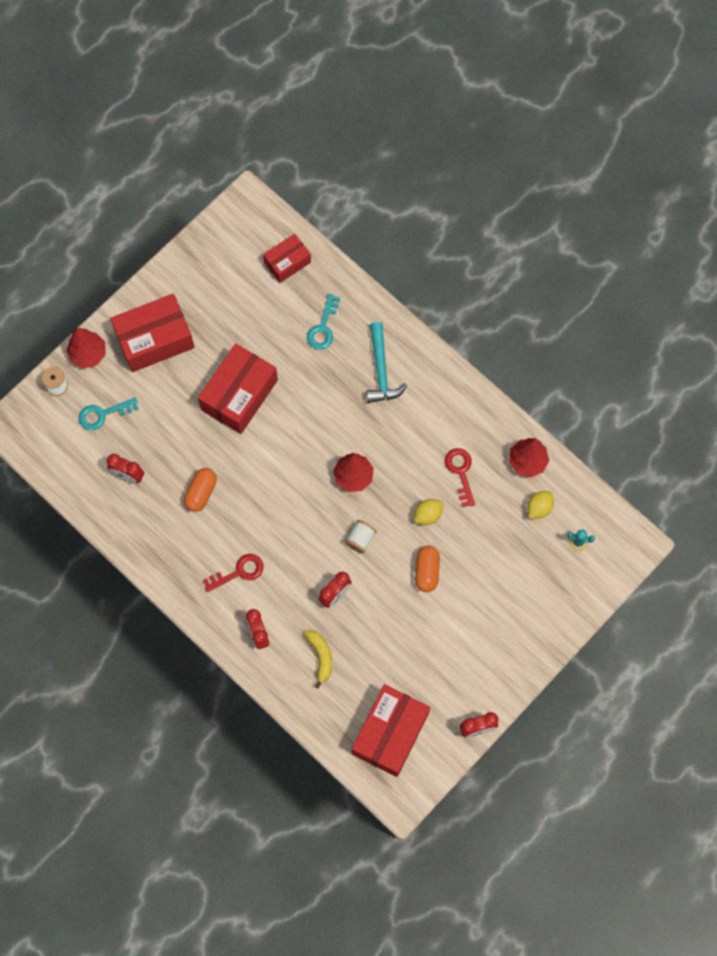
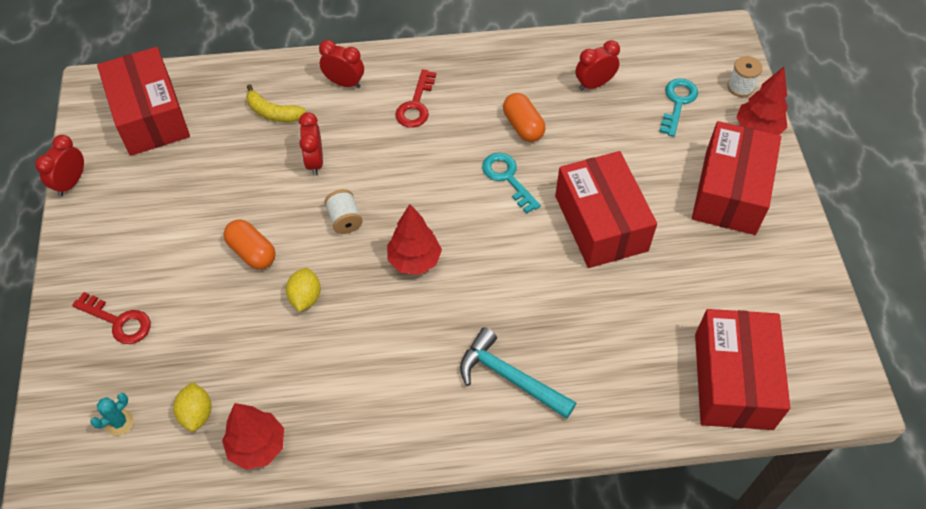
camera: 130 degrees right, 15 degrees down
red box [263,234,311,283] -> red box [695,309,790,430], size x1.72
turquoise key [307,294,340,350] -> turquoise key moved to [482,153,541,213]
red key [445,448,475,507] -> red key moved to [72,292,151,344]

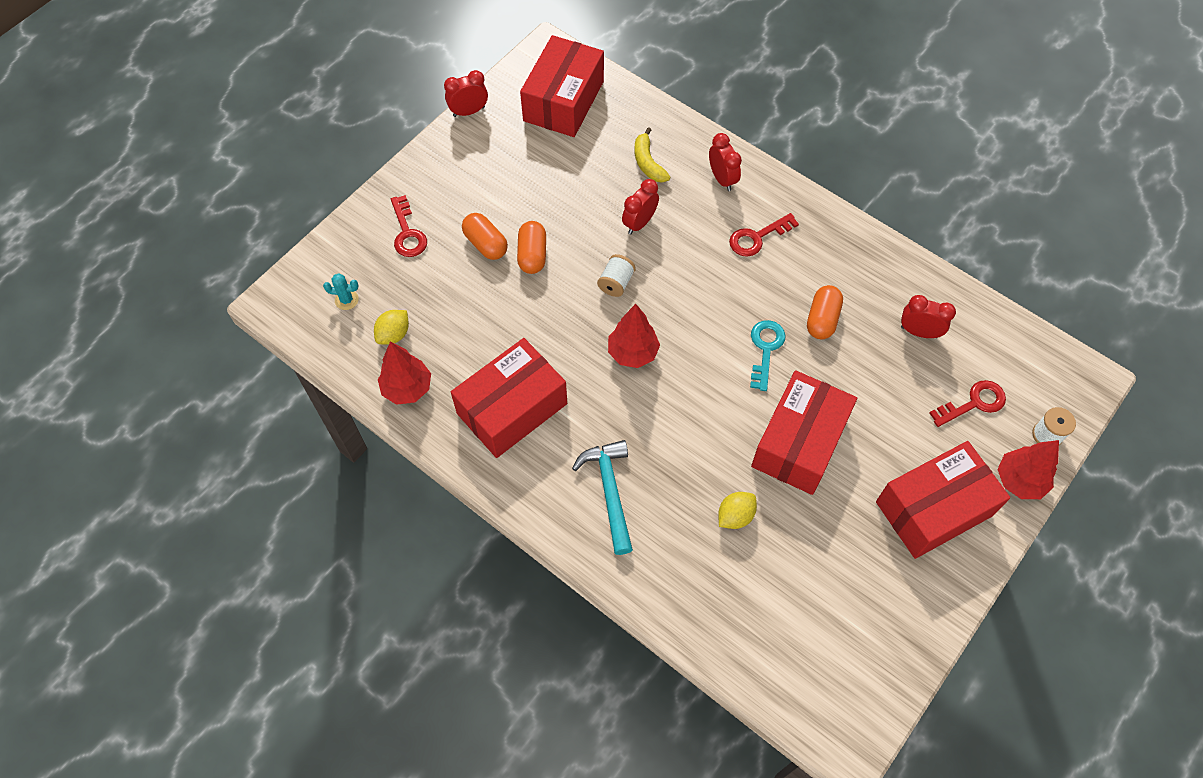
camera: 45 degrees right, 5 degrees up
yellow lemon [286,268,321,312] -> yellow lemon moved to [718,492,757,529]
turquoise key [659,78,698,137] -> red key [929,380,1006,427]
red box [695,309,790,430] -> red box moved to [451,338,567,458]
none -> orange capsule [462,213,508,260]

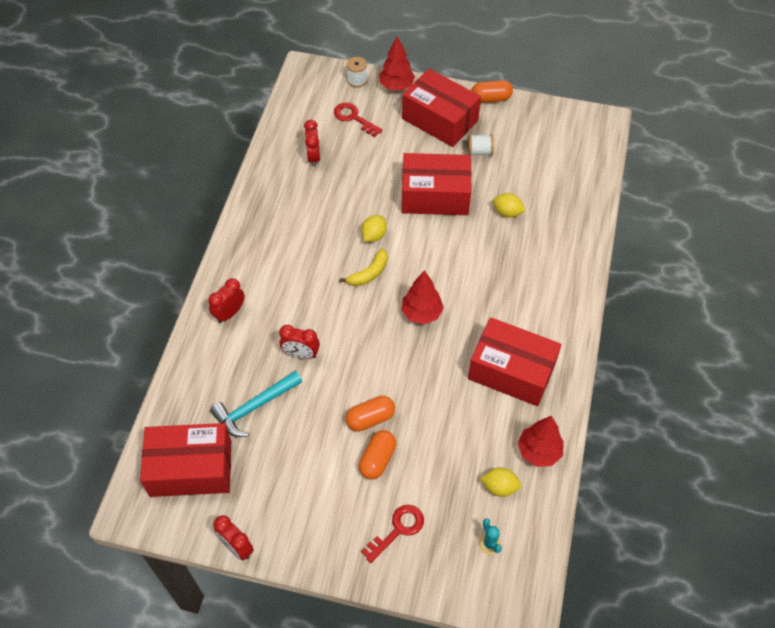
camera: 115 degrees left, 5 degrees down
turquoise hammer [572,440,633,555] -> turquoise hammer moved to [210,371,302,437]
white spool [597,254,636,297] -> white spool moved to [468,134,494,156]
yellow banana [635,127,670,183] -> yellow banana moved to [339,248,388,286]
red key [729,213,799,257] -> none
turquoise key [750,320,786,391] -> yellow lemon [361,215,387,242]
orange capsule [807,285,843,339] -> orange capsule moved to [471,80,513,103]

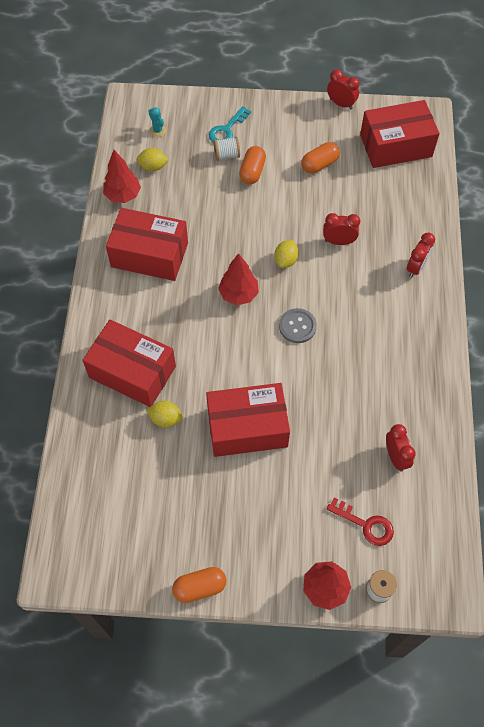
camera: 170 degrees right, 5 degrees up
turquoise hammer [210,371,302,437] -> none
yellow banana [339,248,388,286] -> grey button [279,308,317,343]
orange capsule [346,396,395,431] -> orange capsule moved to [301,142,340,173]
yellow lemon [361,215,387,242] -> yellow lemon moved to [274,240,299,268]
red key [361,505,424,563] -> turquoise key [209,106,251,143]
red box [402,69,481,147] -> red box moved to [82,319,176,407]
white spool [468,134,494,156] -> white spool moved to [214,137,240,161]

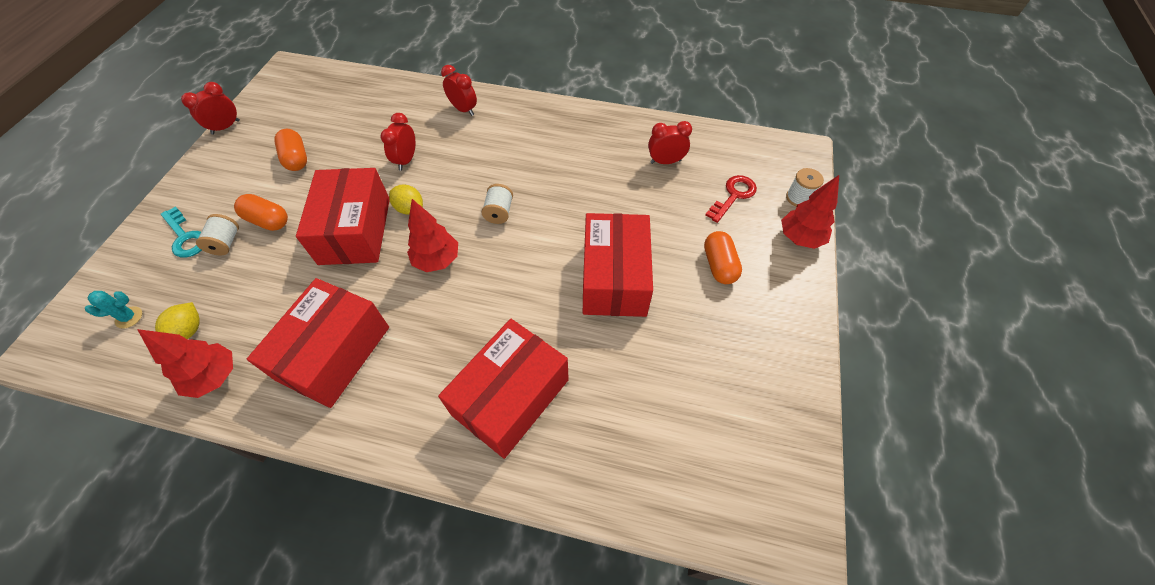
camera: 80 degrees left, 5 degrees down
yellow lemon [146,401,183,428] -> none
orange capsule [172,567,226,603] -> orange capsule moved to [704,231,742,284]
grey button [279,308,317,343] -> white spool [481,184,513,224]
red box [360,100,440,168] -> red box moved to [296,168,390,265]

